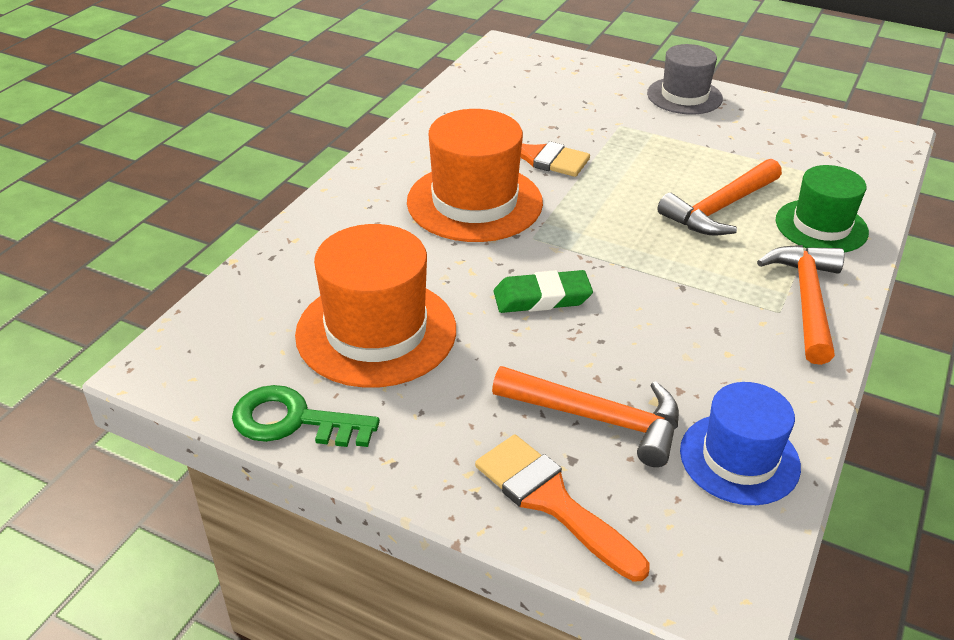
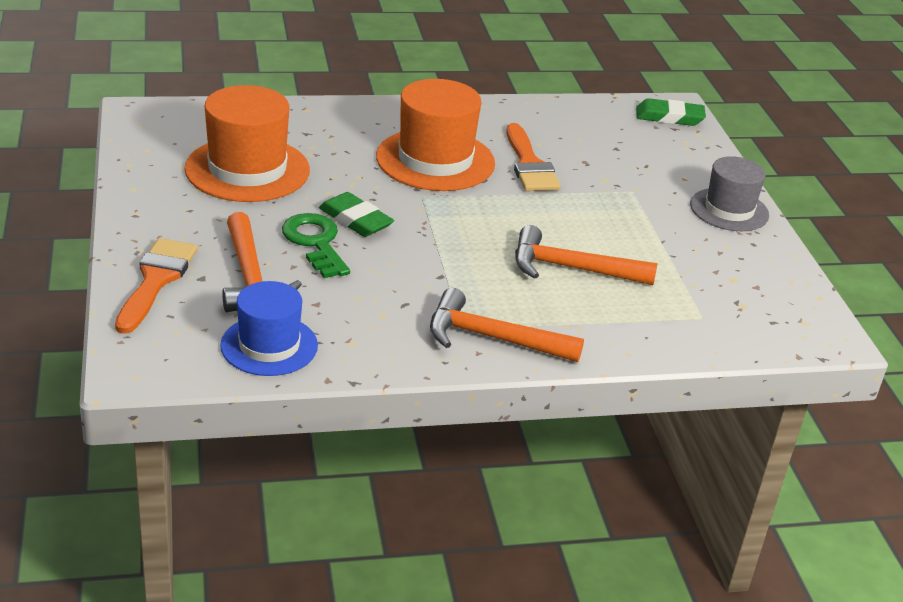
camera: 50 degrees right, 5 degrees down
green key [232,385,380,447] -> green key moved to [282,213,350,278]
orange hammer [757,245,844,365] -> orange hammer turned 135 degrees counterclockwise [430,288,584,362]
green hat [776,165,869,253] -> none
none -> green eraser [636,98,706,126]

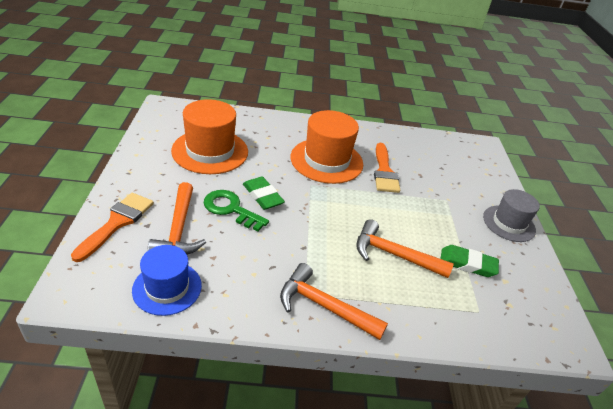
camera: 10 degrees right, 5 degrees up
green key [282,213,350,278] -> green key turned 45 degrees counterclockwise [204,190,269,231]
green eraser [636,98,706,126] -> green eraser moved to [440,245,499,277]

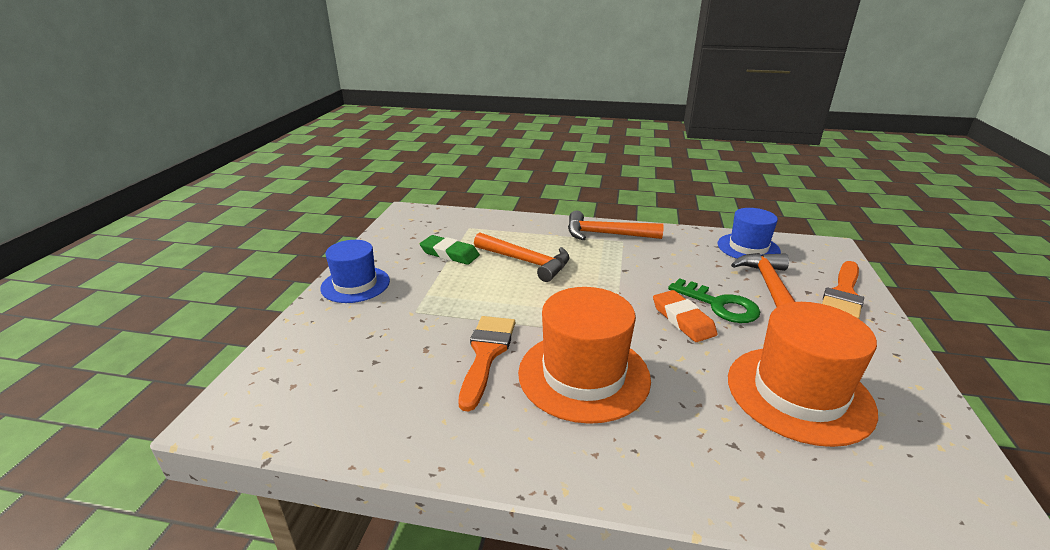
camera: 165 degrees left, 10 degrees down
green eraser [243,176,285,210] -> orange eraser [653,290,717,342]
orange hammer [280,263,388,340] -> orange hammer turned 150 degrees clockwise [568,211,664,240]
grey hat [483,189,540,242] -> blue hat [320,240,390,303]

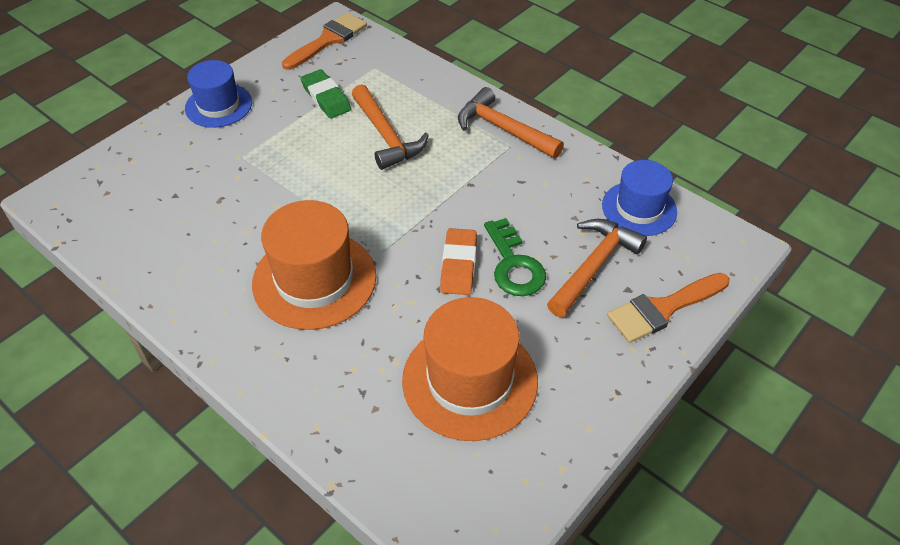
camera: 30 degrees right, 20 degrees up
orange brush [458,316,515,412] -> orange brush moved to [282,12,367,70]

